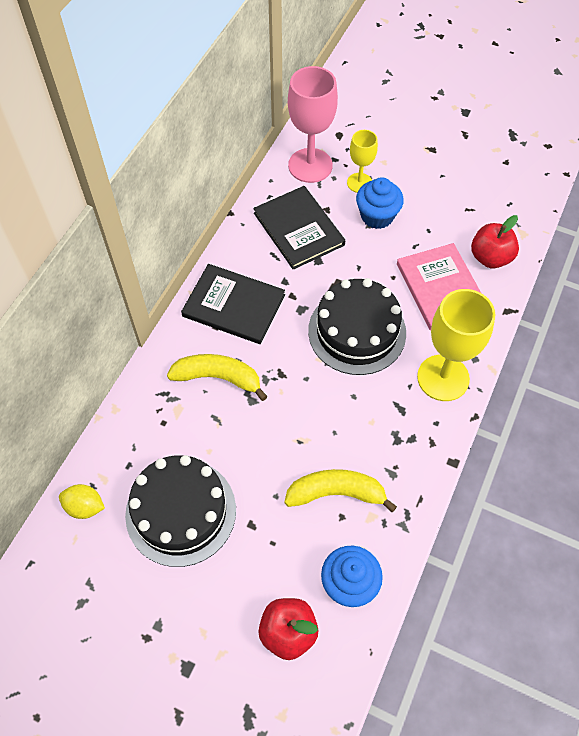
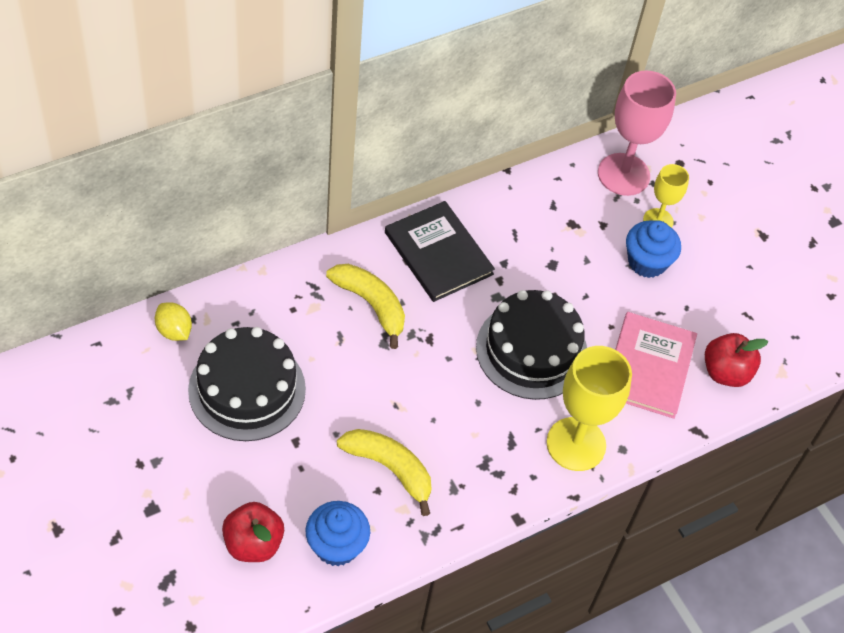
camera: 30 degrees right, 5 degrees down
black book [253,186,345,270] -> none

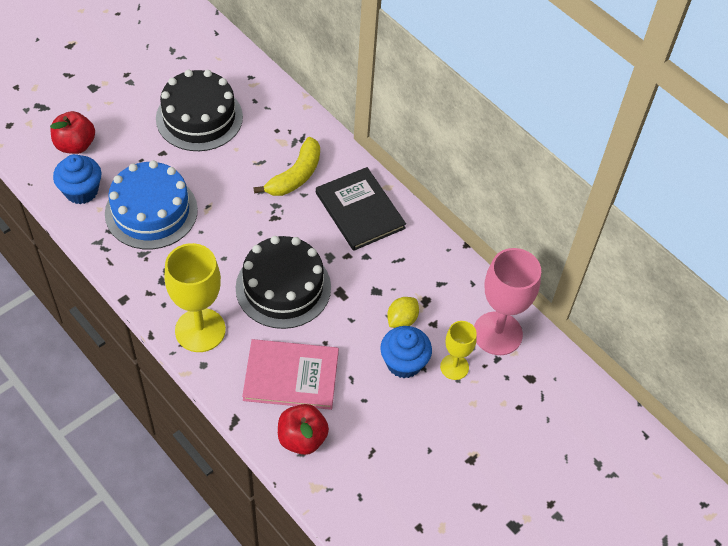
camera: 80 degrees right, 0 degrees up
yellow lemon [155,303,192,341] -> yellow lemon moved to [387,297,419,328]
yellow banana [337,429,431,516] -> blue cake [105,160,198,249]
black book [385,201,495,302] -> black book turned 75 degrees counterclockwise [316,167,406,251]

